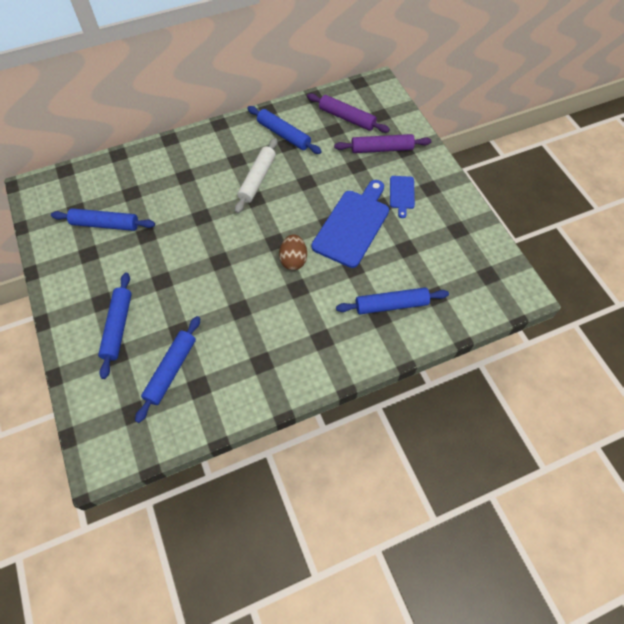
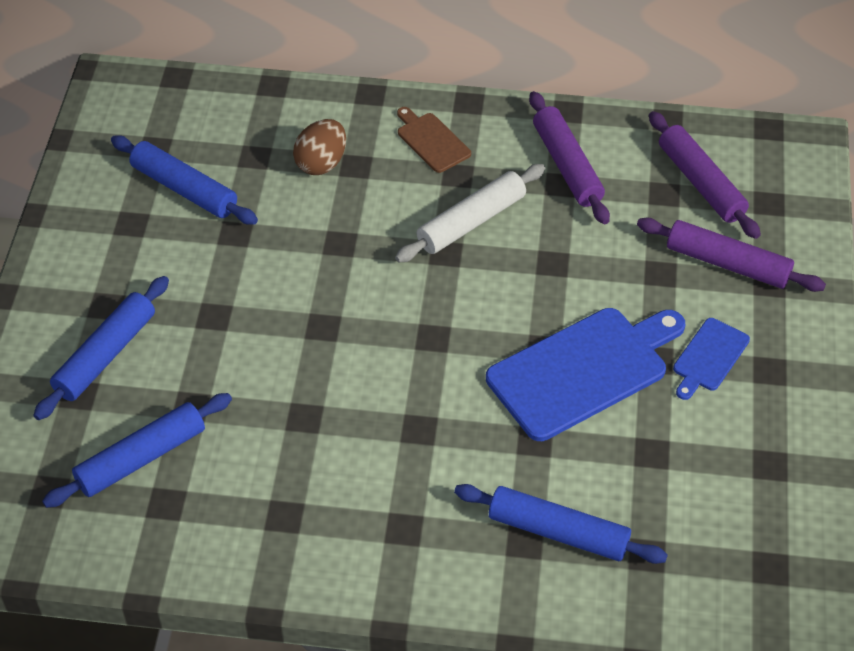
camera: 30 degrees right, 10 degrees down
blue rolling pin [247,106,322,154] -> purple rolling pin [529,91,610,224]
brown egg [279,234,307,270] -> brown egg moved to [293,119,346,175]
none -> brown cutting board [397,107,471,173]

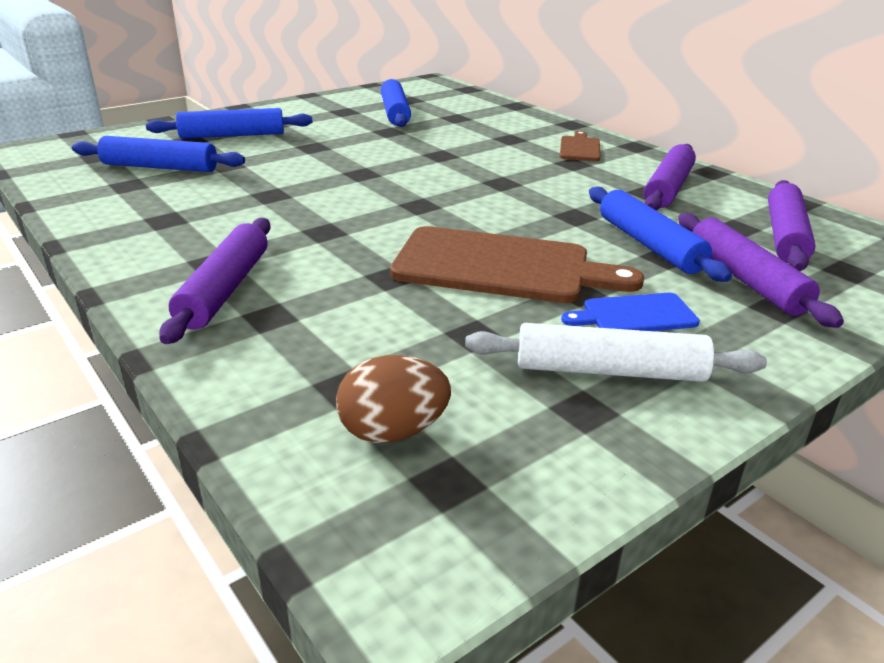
camera: 45 degrees right, 20 degrees down
brown egg [293,119,346,175] -> brown egg moved to [336,355,451,443]
white rolling pin [395,164,545,262] -> white rolling pin moved to [465,323,767,382]
blue rolling pin [454,484,668,564] -> blue rolling pin moved to [589,187,732,282]
blue cutting board [486,308,685,441] -> brown cutting board [390,226,644,303]
none -> purple rolling pin [159,218,271,344]

